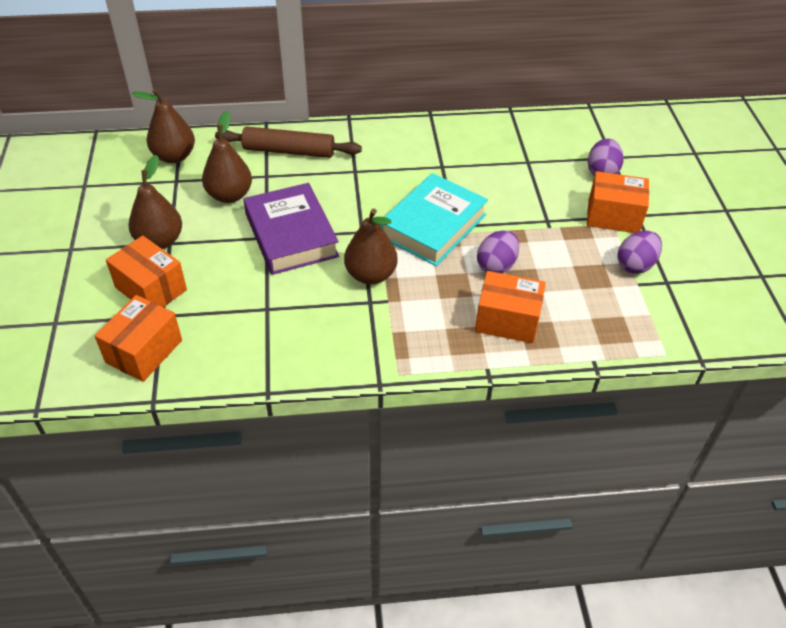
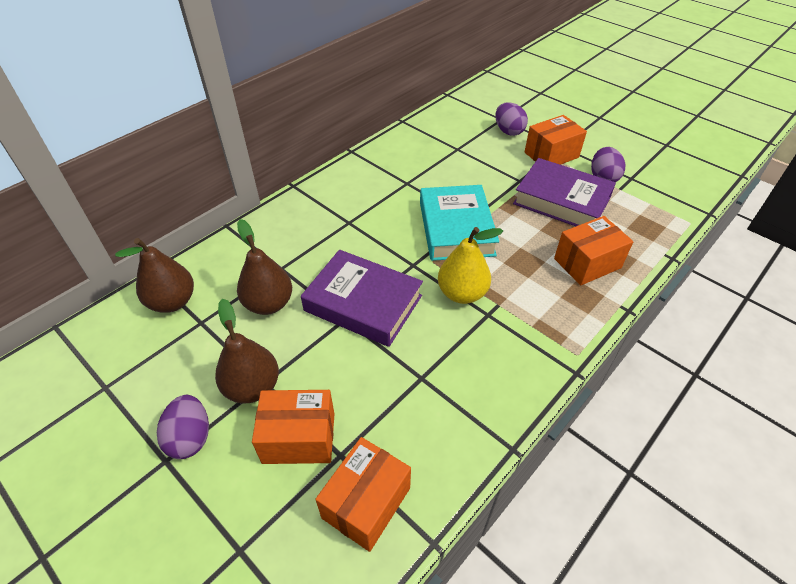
camera: 40 degrees left, 0 degrees up
orange box [94,295,182,382] -> orange box turned 45 degrees clockwise [315,437,411,552]
brown rolling pin [215,126,362,158] -> none
brown pear [344,209,398,285] -> yellow pear [438,227,503,304]
purple egg [477,230,519,274] -> purple egg moved to [157,395,209,459]
none -> purple book [513,158,616,226]

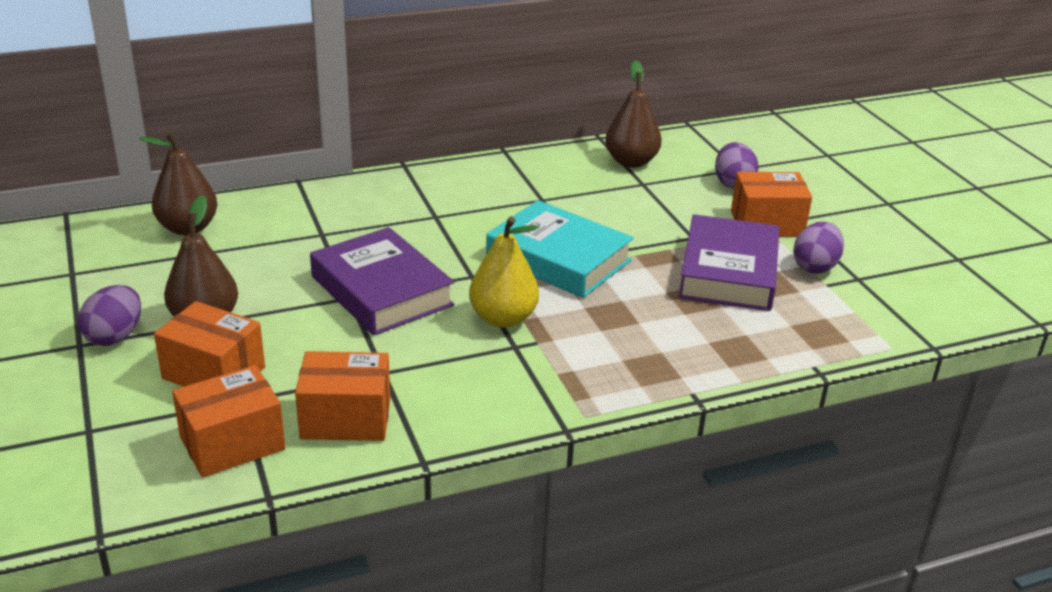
camera: 25 degrees right, 15 degrees down
brown pear [237,219,292,315] -> brown pear moved to [605,60,662,168]
turquoise book [420,185,499,261] -> turquoise book turned 75 degrees counterclockwise [486,200,634,298]
purple book [513,158,616,226] -> purple book turned 45 degrees clockwise [678,214,779,311]
orange box [554,216,633,285] -> orange box moved to [295,351,390,441]

